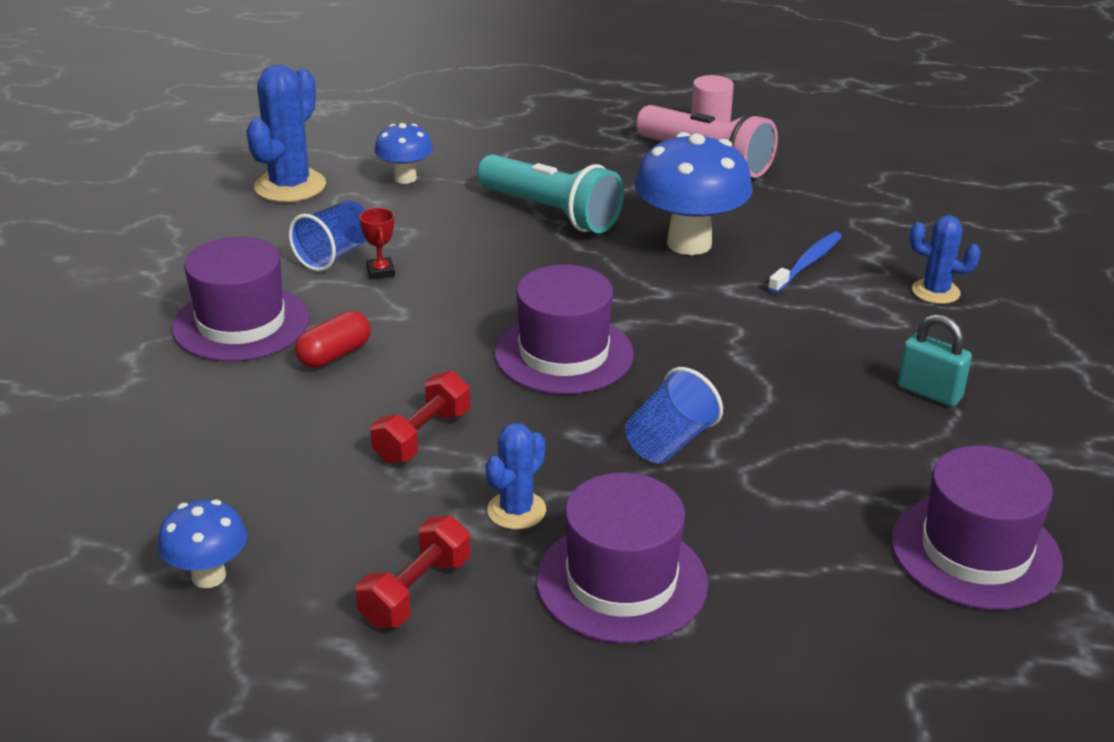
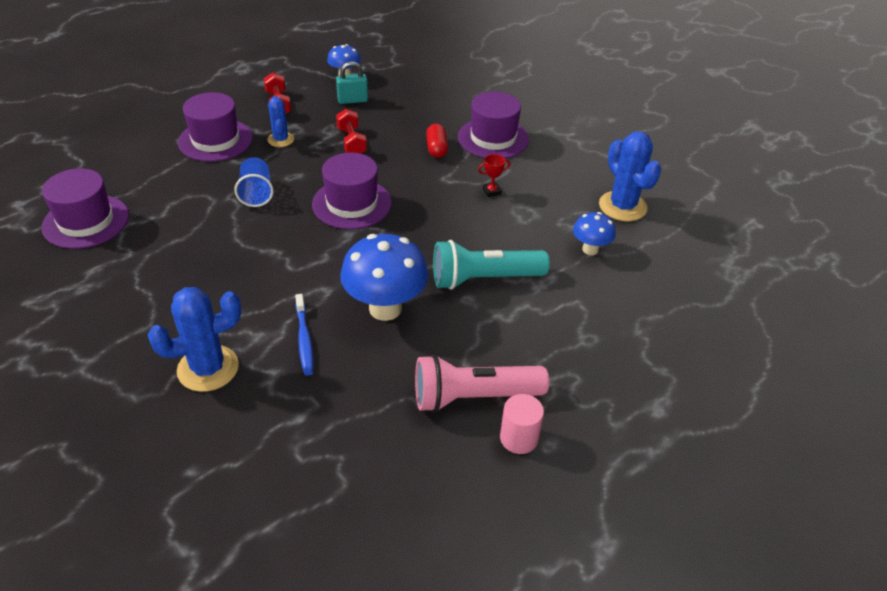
camera: 130 degrees right, 10 degrees up
blue cup [289,200,367,271] -> none
red trophy [359,208,395,279] -> red trophy turned 45 degrees counterclockwise [478,154,510,197]
turquoise padlock [897,314,972,407] -> turquoise padlock moved to [336,61,368,104]
blue cactus [909,215,981,304] -> blue cactus [148,287,242,392], size x1.68

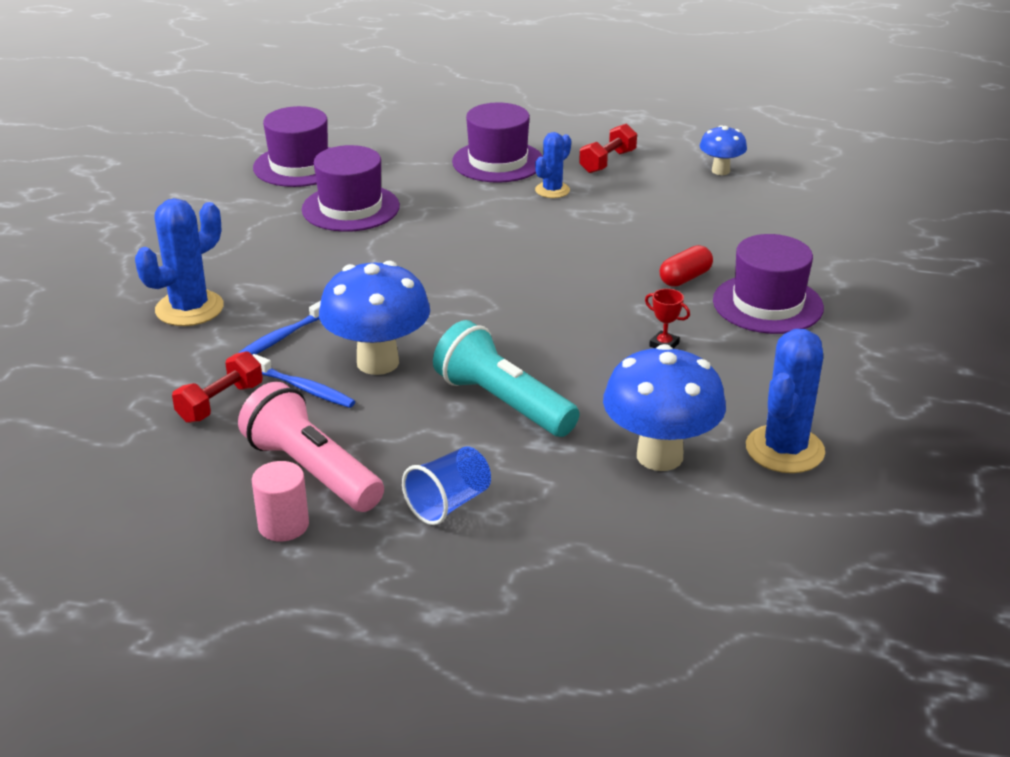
camera: 55 degrees right, 10 degrees down
blue cactus [148,287,242,392] -> blue cactus turned 75 degrees counterclockwise [135,198,224,326]
blue cup [234,157,274,207] -> blue cup moved to [402,447,491,525]
purple hat [312,153,392,229] -> purple hat moved to [302,145,400,232]
turquoise padlock [336,61,368,104] -> none
red dumbbell [336,109,367,154] -> red dumbbell moved to [172,351,263,423]
blue mushroom [573,212,616,255] -> blue mushroom [603,344,726,471], size x1.85
none -> blue toothbrush [253,354,355,408]

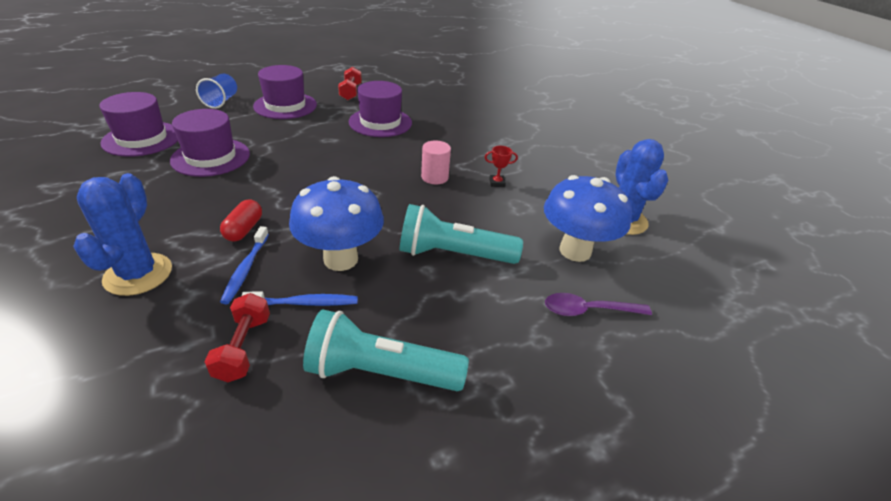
camera: 40 degrees left, 5 degrees up
pink flashlight [238,381,384,512] -> turquoise flashlight [303,309,469,391]
pink cylinder [252,461,309,542] -> pink cylinder moved to [421,140,451,184]
blue cup [402,447,491,525] -> blue cup moved to [196,74,237,109]
blue cactus [535,132,571,198] -> none
red capsule [660,245,713,287] -> red capsule moved to [220,199,262,242]
blue mushroom [700,125,747,175] -> none
purple hat [713,234,824,334] -> purple hat moved to [349,81,412,137]
none -> purple spoon [545,293,652,316]

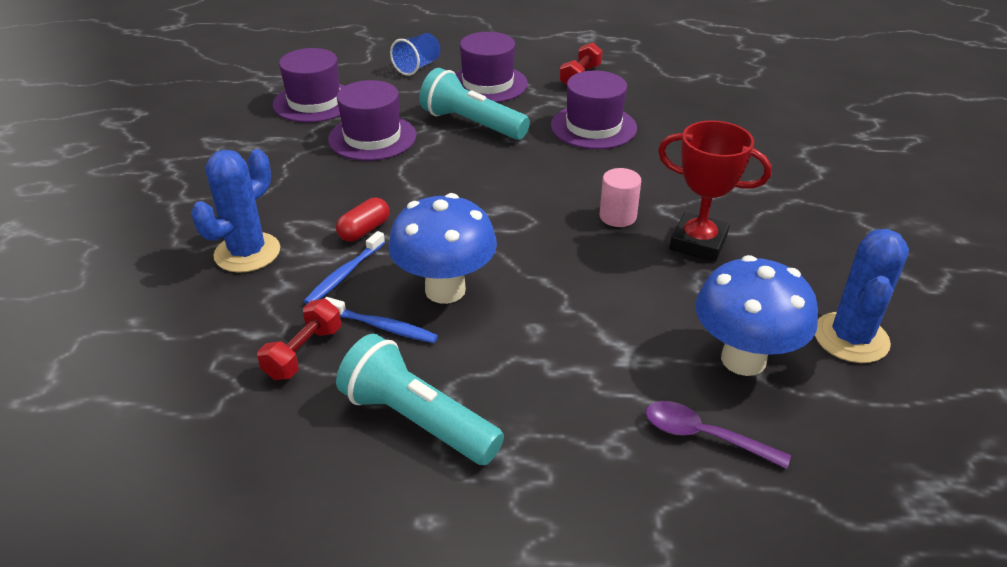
camera: 30 degrees right, 0 degrees up
turquoise flashlight [400,204,523,264] -> turquoise flashlight moved to [419,68,530,140]
red trophy [485,146,518,187] -> red trophy [658,120,772,262], size x2.32

